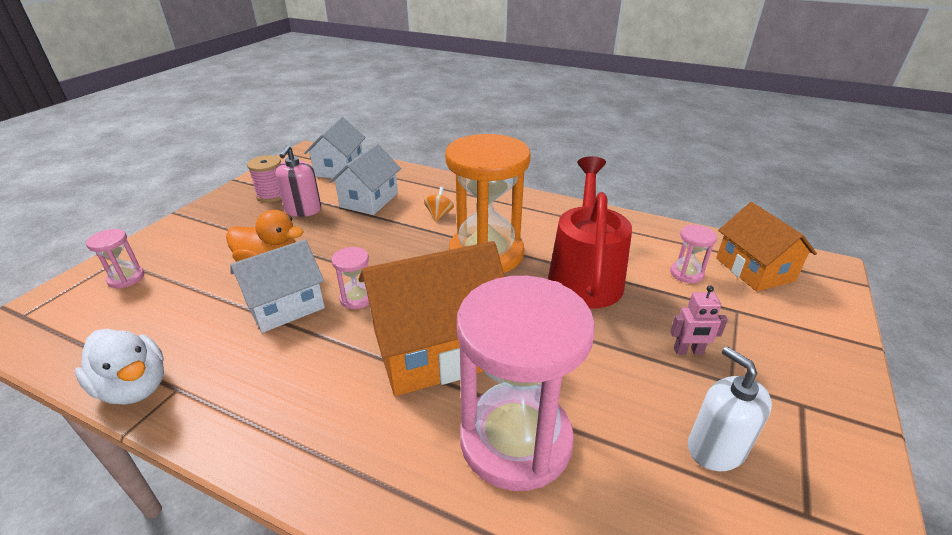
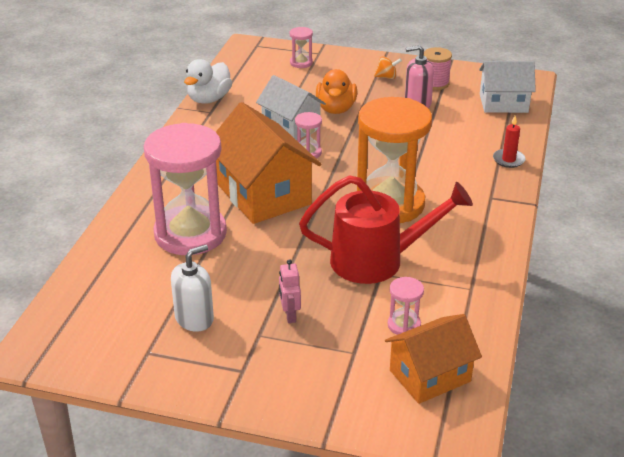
camera: 80 degrees right, 0 degrees up
white house [329,144,401,215] -> none
orange spinning top [424,187,454,222] -> orange spinning top moved to [374,56,402,79]
none -> red candle [493,116,526,168]

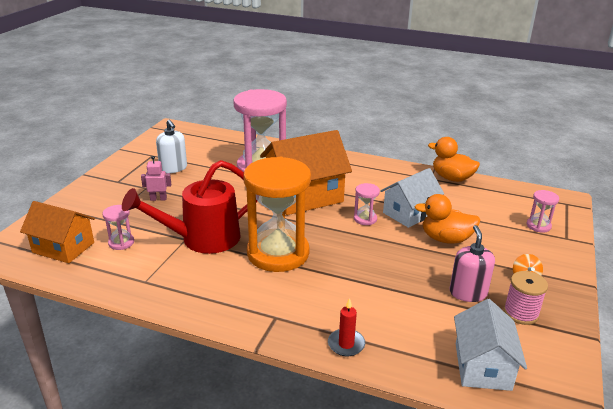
camera: 95 degrees right, 5 degrees down
white duck [184,59,232,104] -> orange duck [428,137,480,182]
red watering can [299,175,473,284] -> red watering can turned 60 degrees clockwise [122,160,257,254]
orange house [385,314,482,404] -> orange house turned 45 degrees counterclockwise [20,201,95,263]

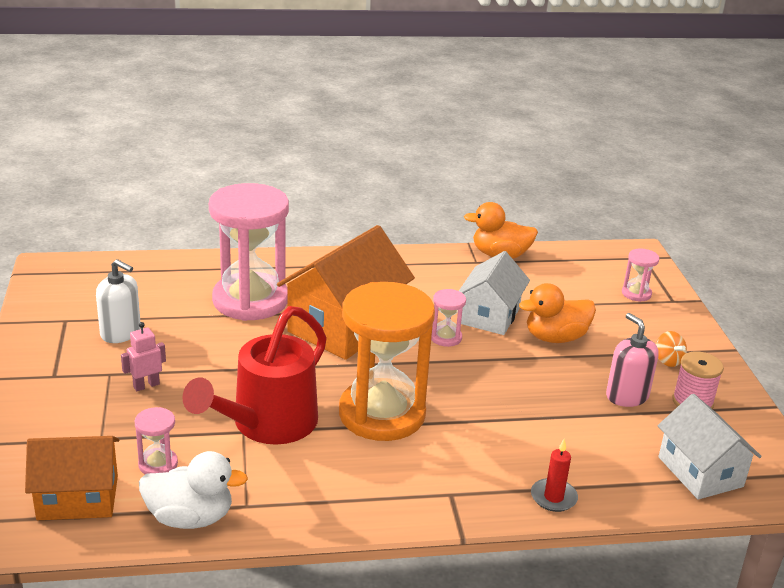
camera: 30 degrees left, 0 degrees up
none -> white duck [139,451,248,529]

